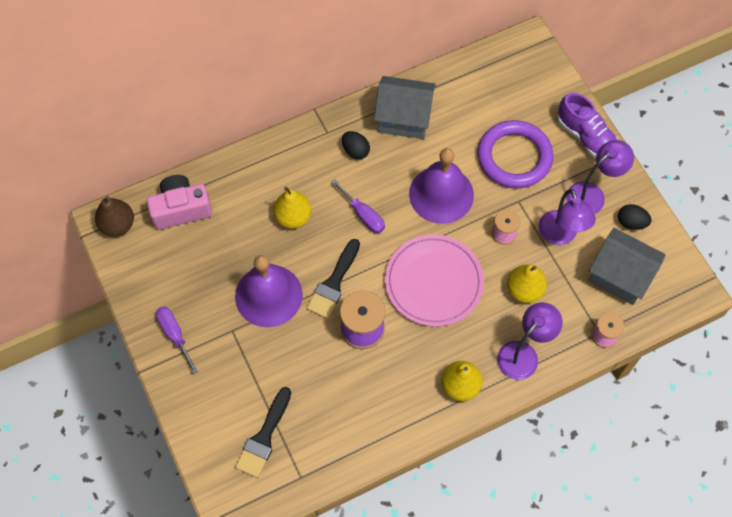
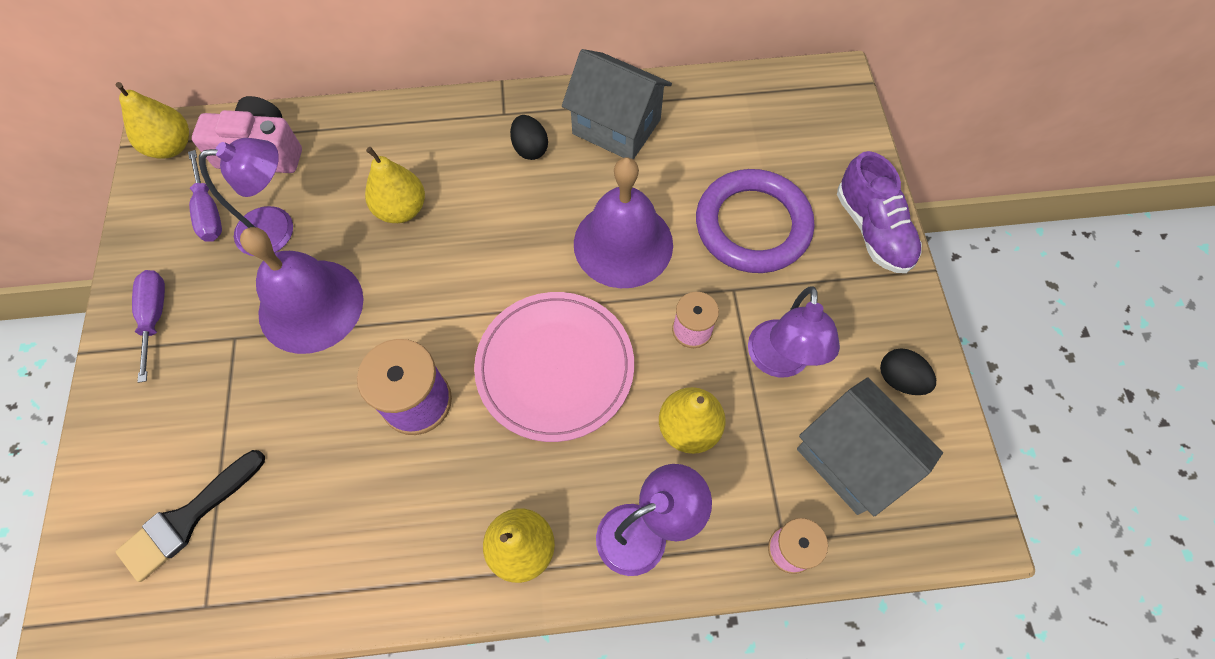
camera: 20 degrees right, 0 degrees up
brown pear [95,195,134,236] -> yellow pear [115,82,189,159]
black brush [307,239,360,319] -> none
purple screwdriver [331,179,385,233] -> purple screwdriver moved to [188,150,222,242]
purple lamp [566,140,634,214] -> purple lamp moved to [199,138,293,256]

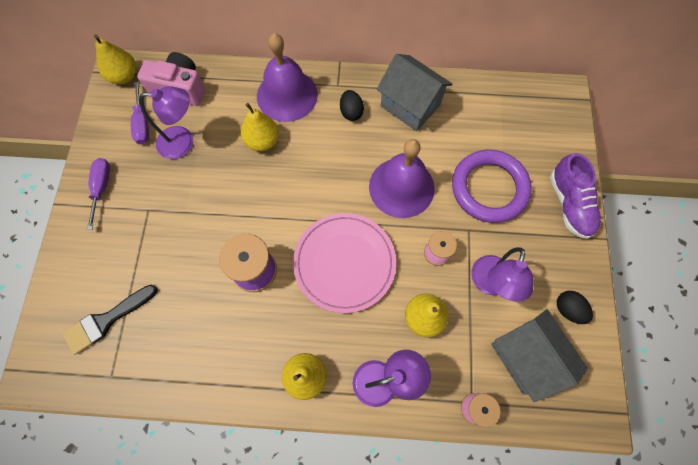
camera: 10 degrees right, 5 degrees up
purple bell [240,227,364,354] -> purple bell moved to [257,33,318,122]

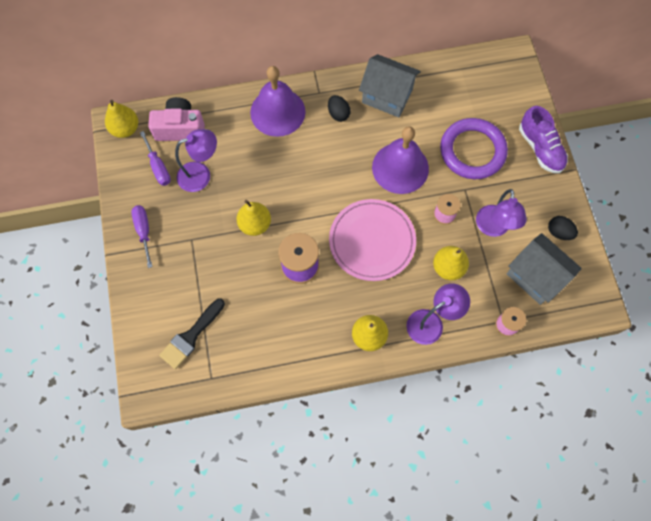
camera: 15 degrees left, 0 degrees up
yellow pear [241,103,279,151] -> yellow pear moved to [236,200,271,236]

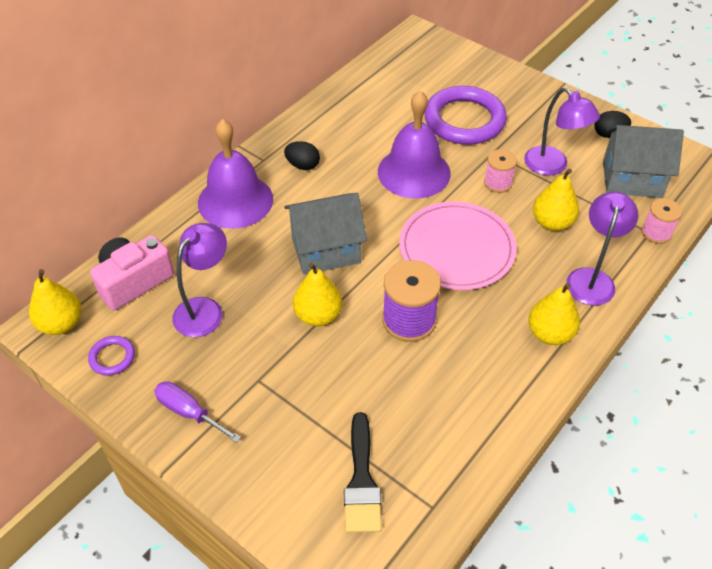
camera: 40 degrees left, 20 degrees down
purple screwdriver [140,131,171,186] -> none
grey house [359,54,421,117] -> grey house moved to [284,193,367,275]
purple shoe [519,106,568,173] -> none
none -> purple ring [88,336,135,376]

